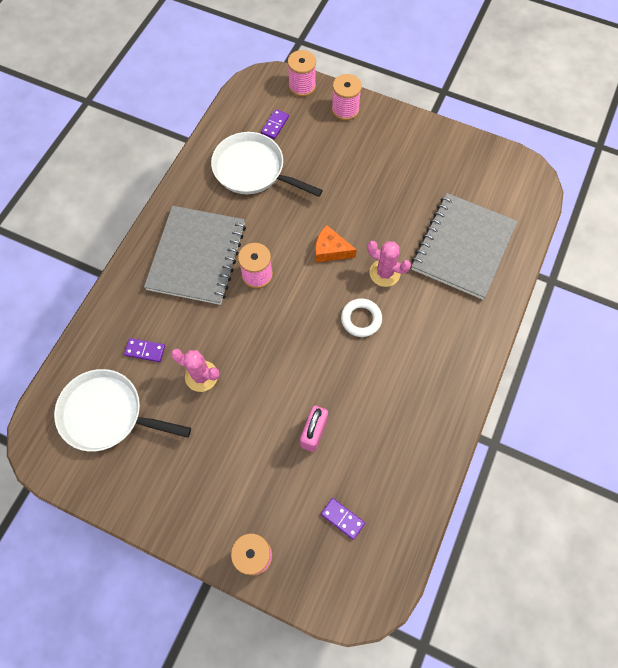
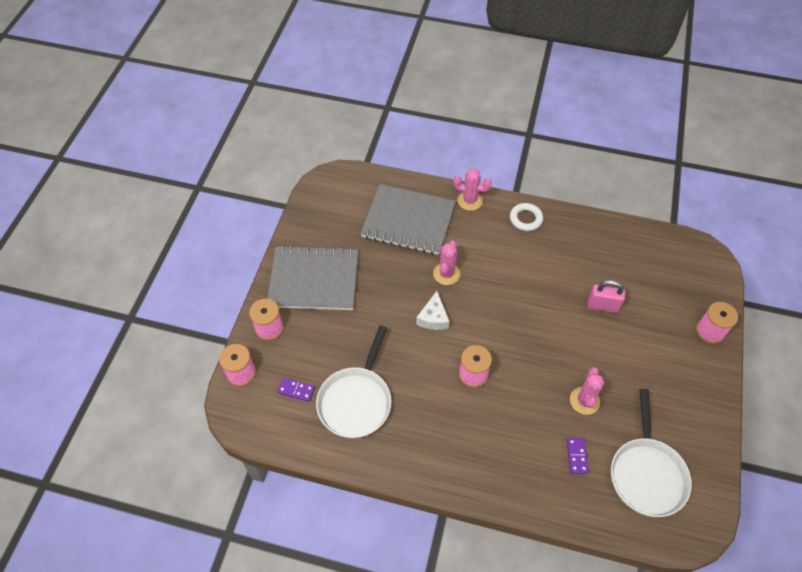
camera: 100 degrees left, 10 degrees down
grey notebook [144,206,246,305] -> grey notebook moved to [267,245,358,310]
orange cheese [315,225,357,262] -> white cheese [416,291,450,330]
purple domino [321,498,365,540] -> none
white ring [341,298,382,337] -> white ring moved to [510,203,543,231]
none -> pink cactus [453,168,492,211]

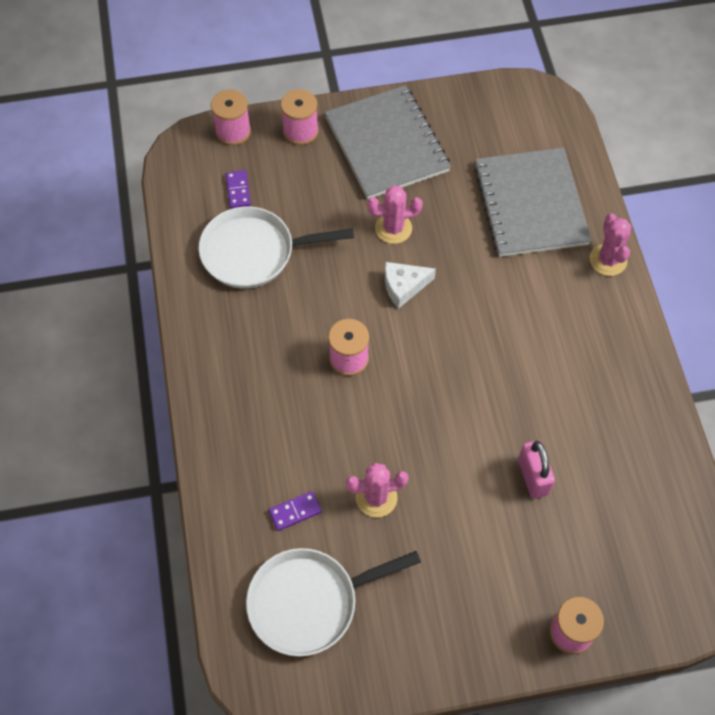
camera: 65 degrees right, 5 degrees up
pink cactus [433,241,460,285] -> pink cactus moved to [367,185,423,244]
white ring [510,203,543,231] -> none

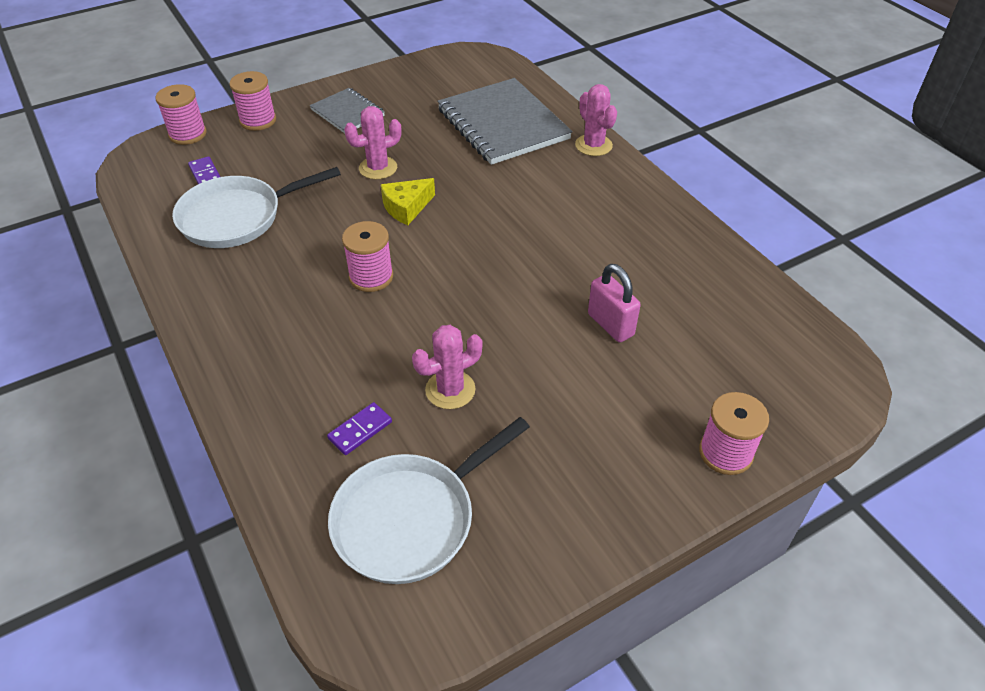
camera: 20 degrees left, 15 degrees down
grey notebook [325,85,451,199] -> grey notebook [310,88,385,133], size x0.54
white cheese [385,262,436,309] -> yellow cheese [381,178,435,225]

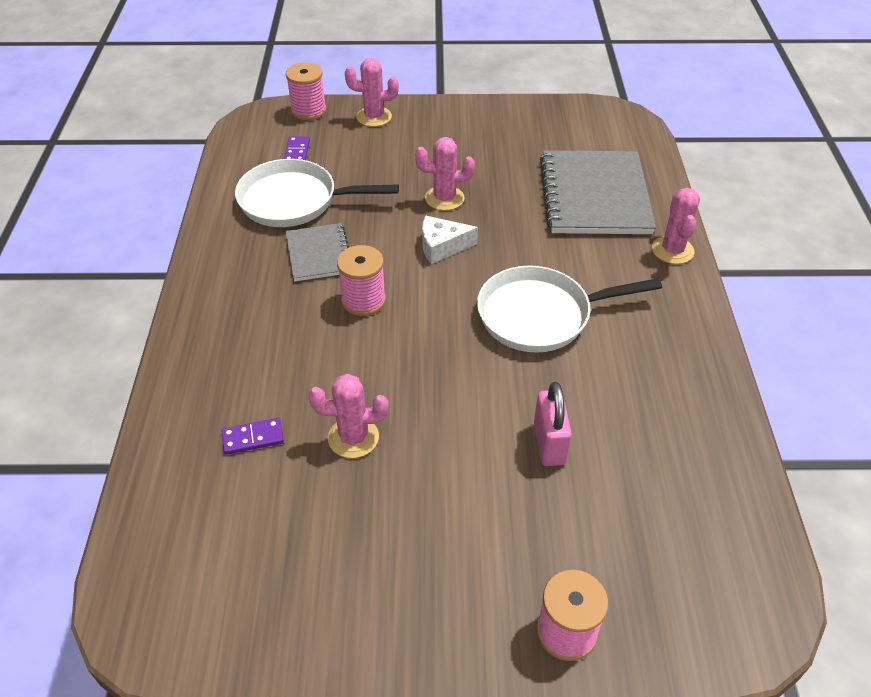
camera: 30 degrees right, 0 degrees up
pink spool [229,71,276,131] -> pink cactus [345,58,399,127]
grey notebook [310,88,385,133] -> grey notebook moved to [286,223,349,282]
white pan [328,417,530,584] -> white pan moved to [477,266,662,353]
yellow cheese [381,178,435,225] -> white cheese [422,216,478,264]

